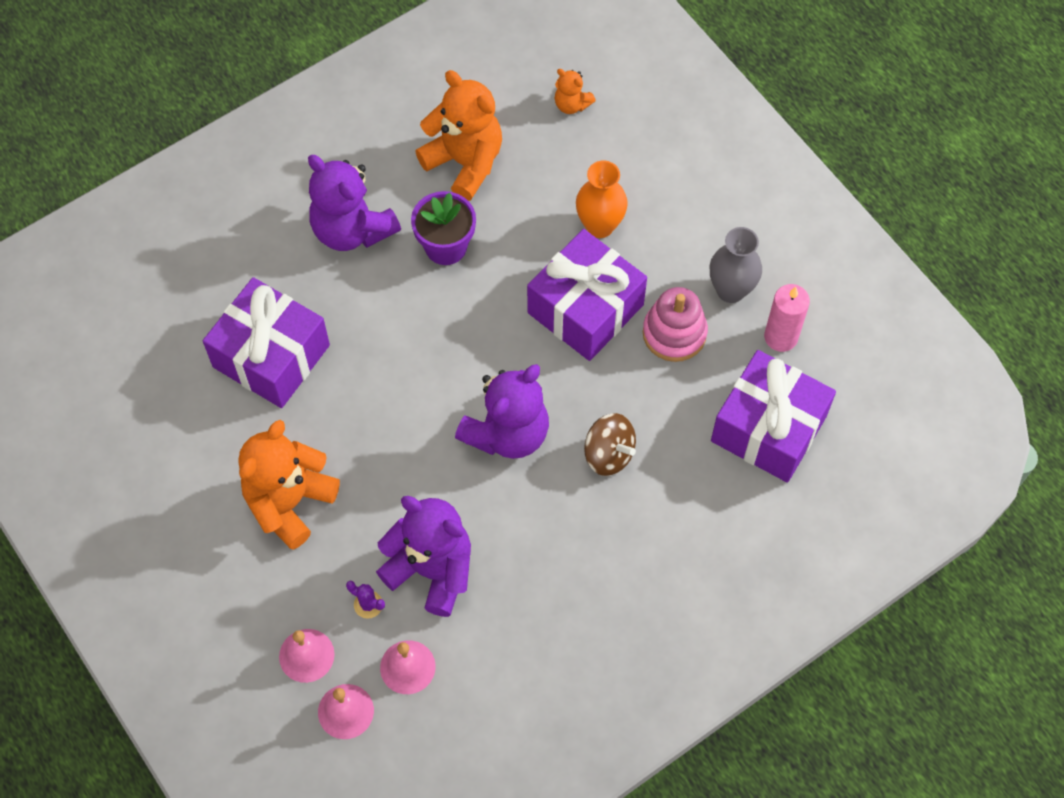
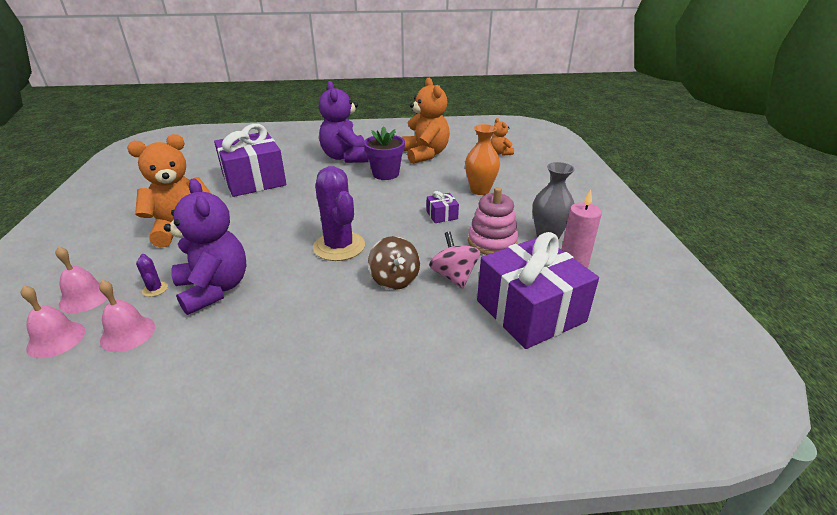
camera: 30 degrees right, 30 degrees down
purple teddy bear [455,364,549,459] -> purple cactus [313,166,365,261]
purple gift [527,229,647,361] -> purple gift [427,191,459,223], size x0.41
none -> pink spinning top [429,231,480,289]

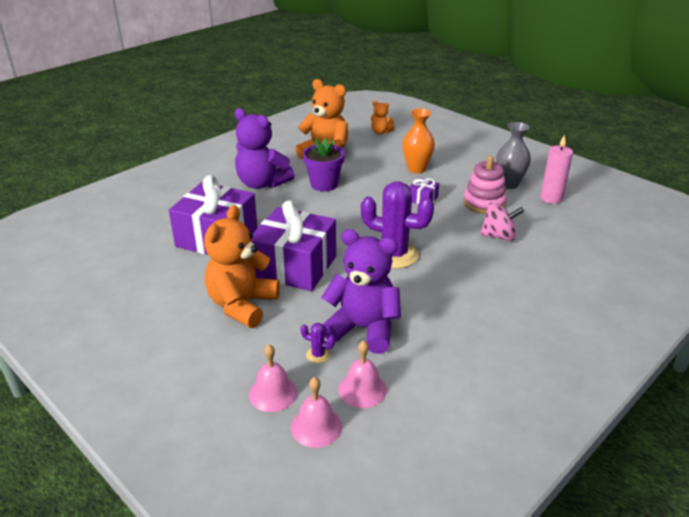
camera: 40 degrees left, 0 degrees up
brown spinning top [368,236,420,290] -> none
pink spinning top [429,231,480,289] -> pink spinning top turned 150 degrees clockwise [480,203,524,241]
purple gift [477,232,599,349] -> purple gift moved to [251,200,336,291]

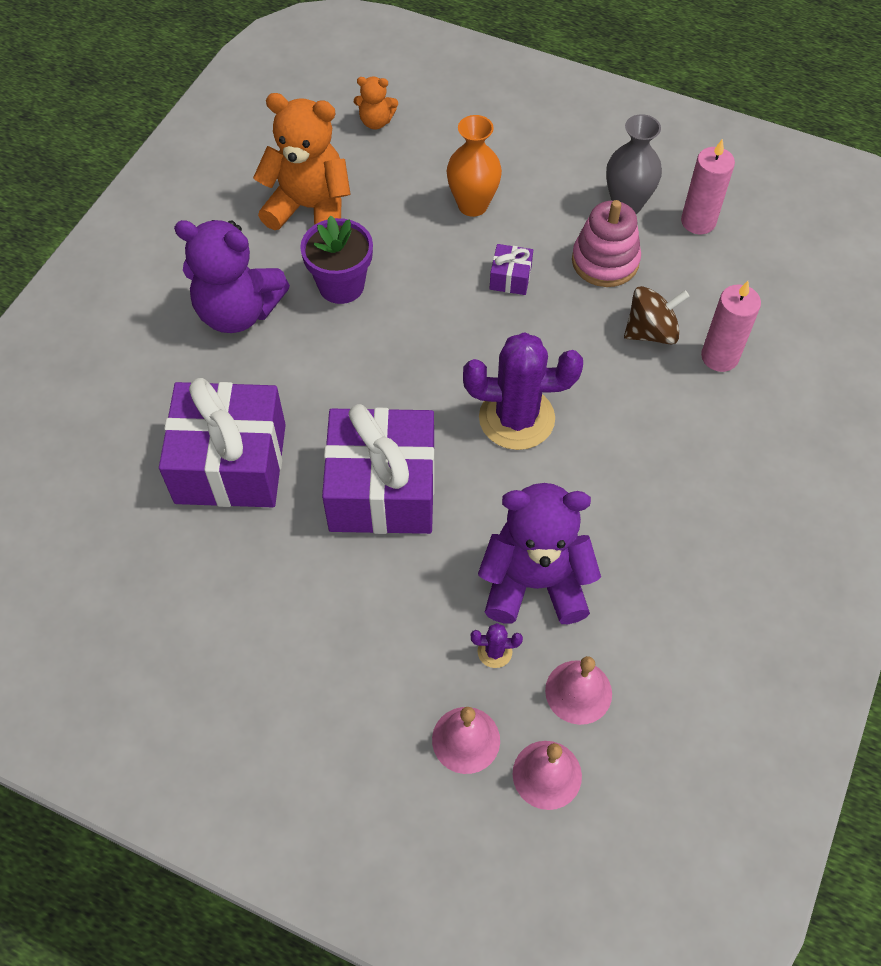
camera: 20 degrees left, 25 degrees up
orange teddy bear [204,205,280,328] -> none
pink spinning top [480,203,524,241] -> brown spinning top [624,286,690,345]
none -> pink candle [701,281,761,372]

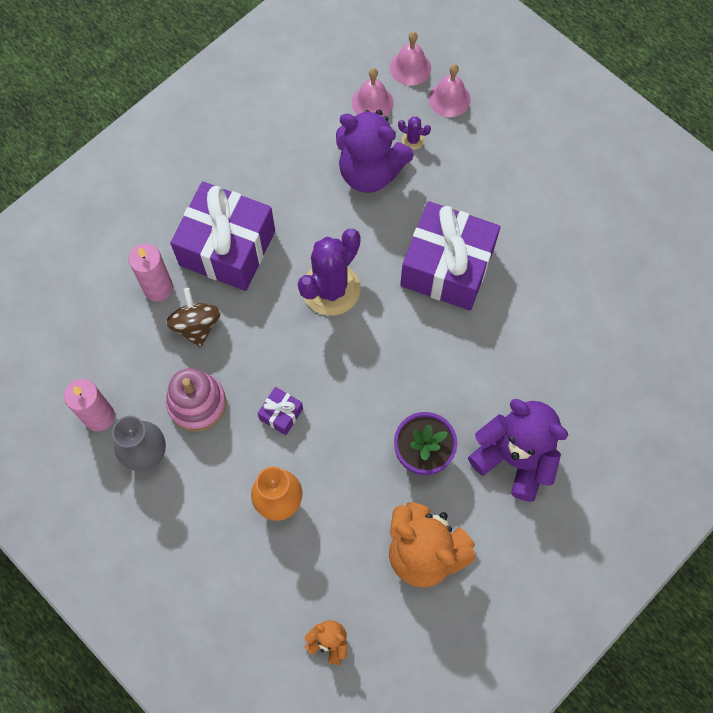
camera: 160 degrees left, 10 degrees up
purple gift [159,378,286,507] -> purple gift moved to [170,181,275,291]
purple cactus [463,332,583,450] -> purple cactus turned 75 degrees counterclockwise [298,229,361,316]
brown spinning top [624,286,690,345] -> brown spinning top turned 75 degrees clockwise [166,288,221,348]

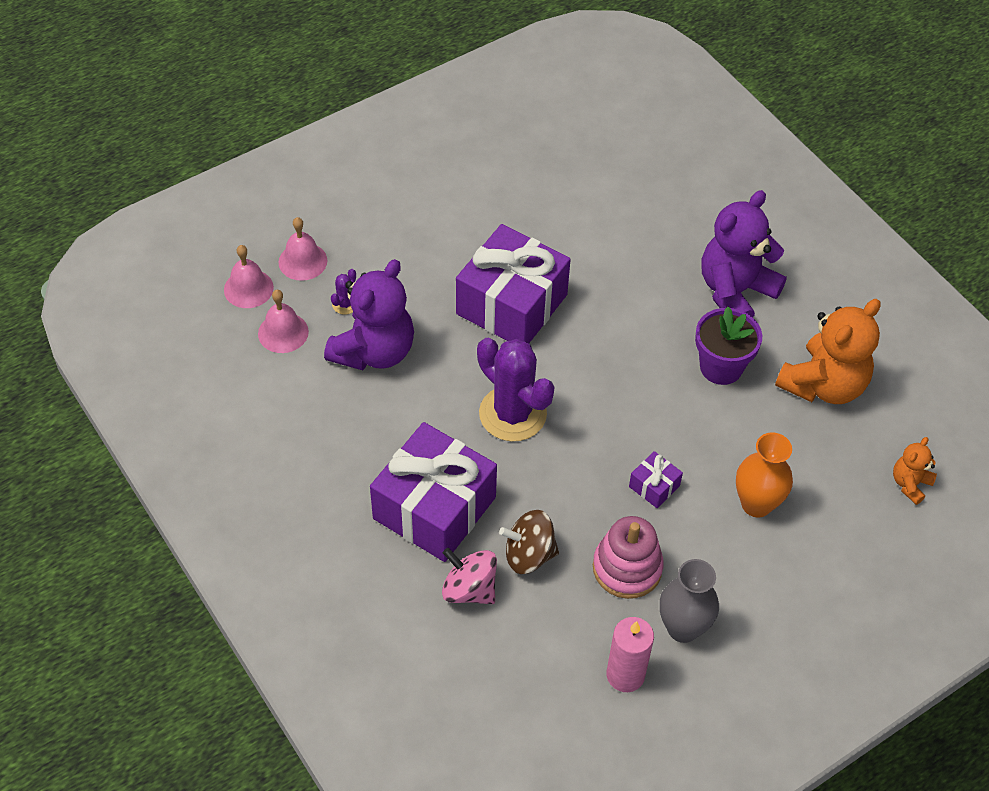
camera: 80 degrees left, 15 degrees down
pink candle [128,244,173,301] -> pink spinning top [442,548,497,604]

